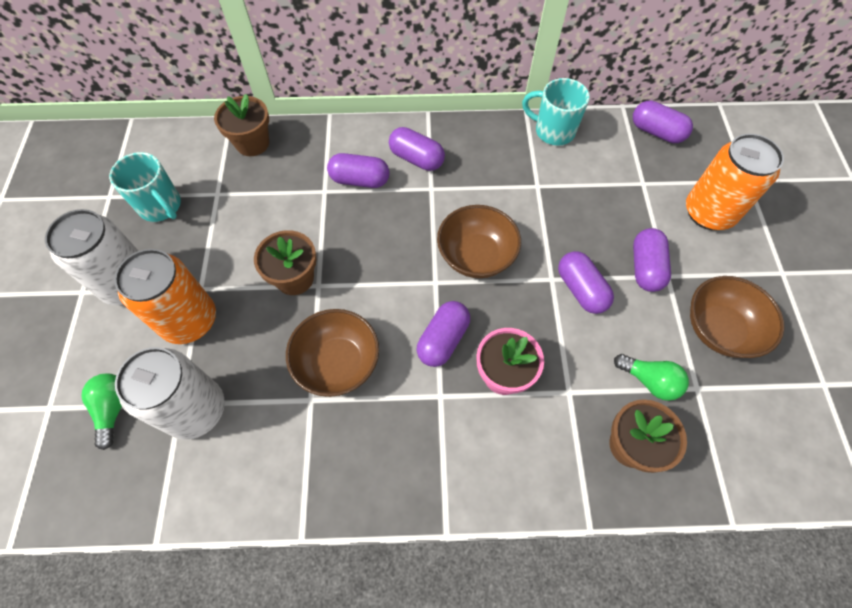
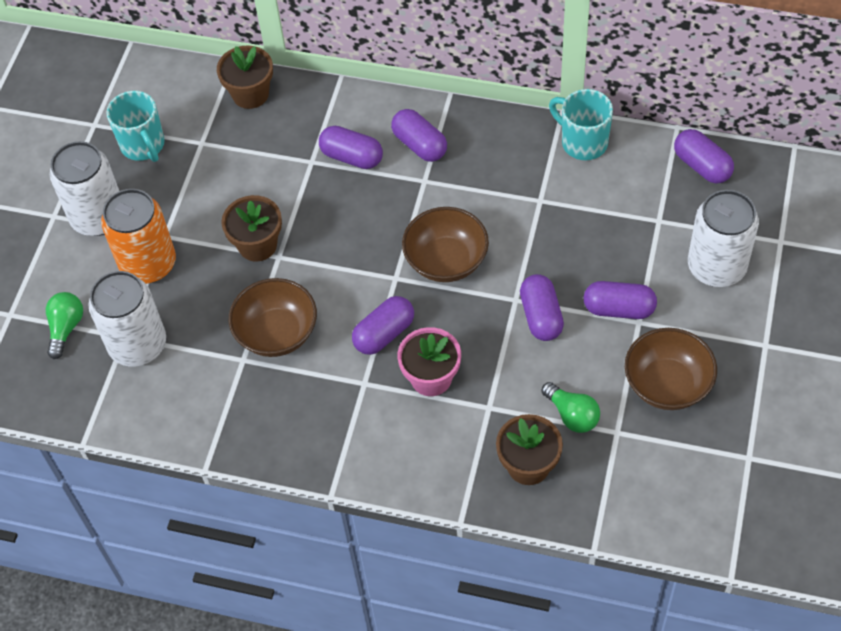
camera: 20 degrees right, 5 degrees down
purple capsule [633,228,671,292] -> purple capsule turned 75 degrees clockwise [584,281,657,319]
orange can [686,134,784,230] -> white can [688,190,759,287]

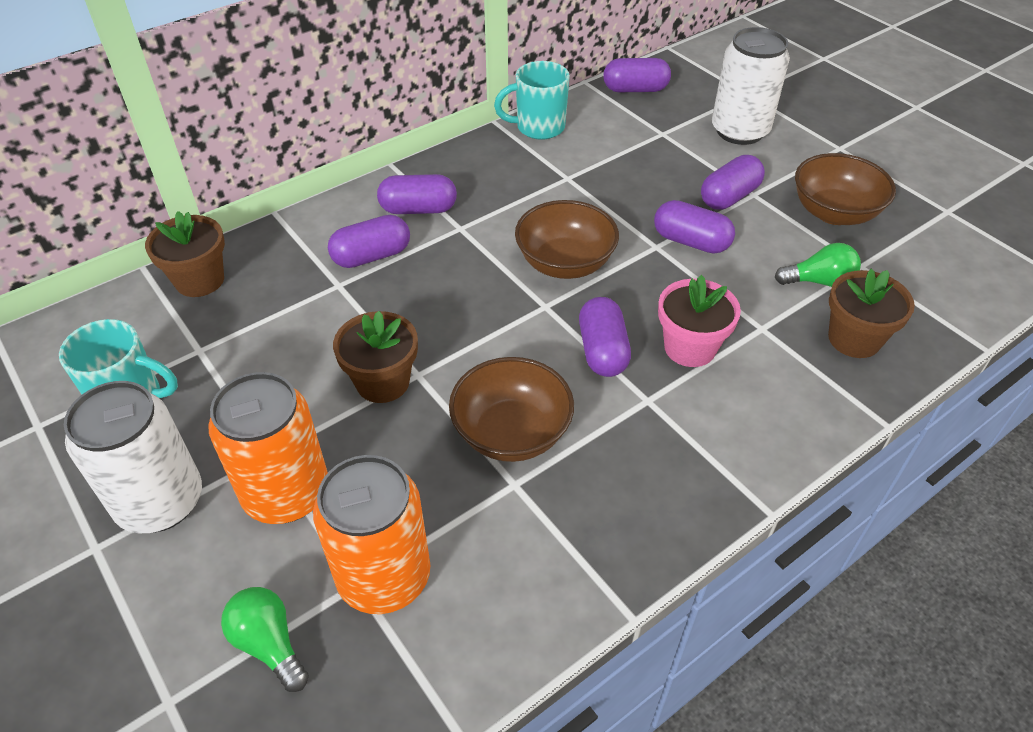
camera: 55 degrees left, 10 degrees down
white can [89,271,166,366] -> orange can [313,455,431,614]

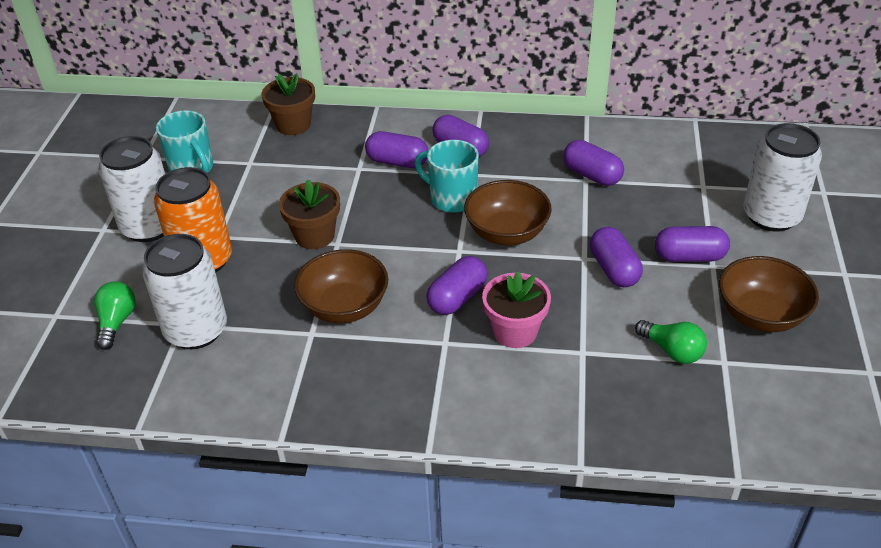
camera: 45 degrees right, 5 degrees down
orange can [313,455,431,614] -> white can [142,234,227,349]
turquoise mug [494,61,570,140] -> turquoise mug moved to [415,140,479,213]
purple capsule [603,58,671,92] -> purple capsule moved to [563,140,624,186]
brown flower pot [828,269,915,358] -> none

